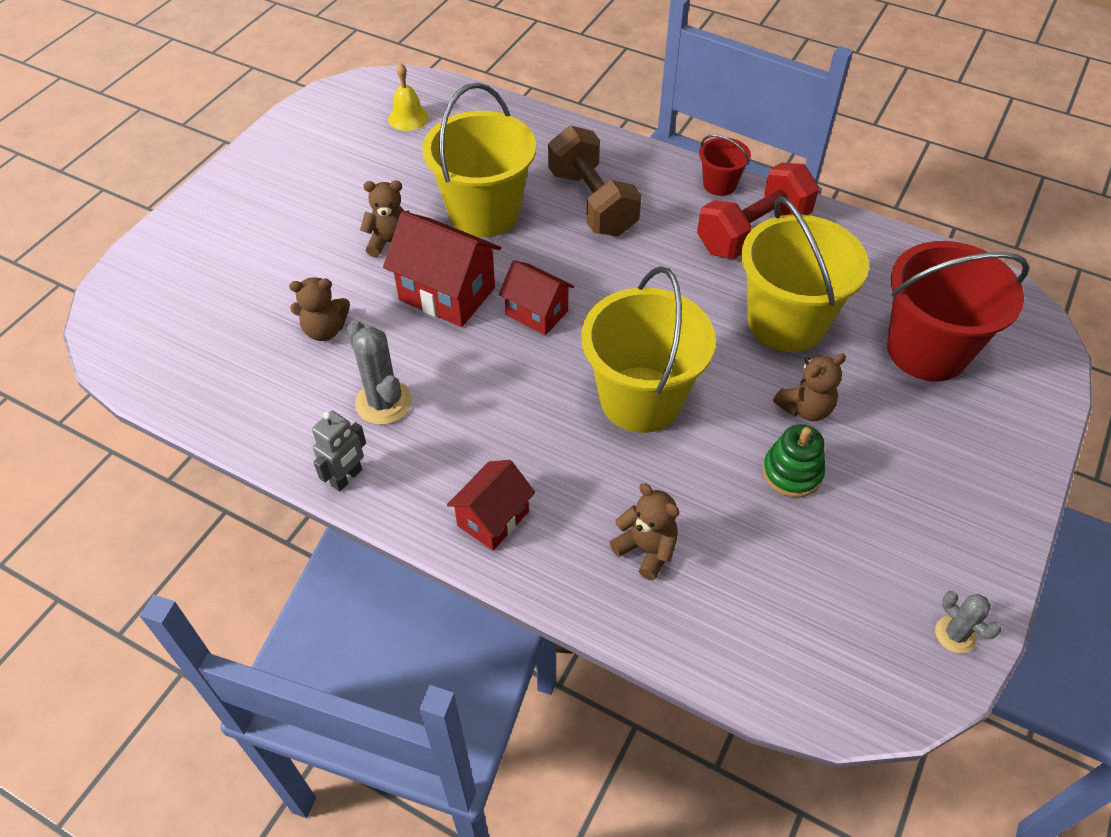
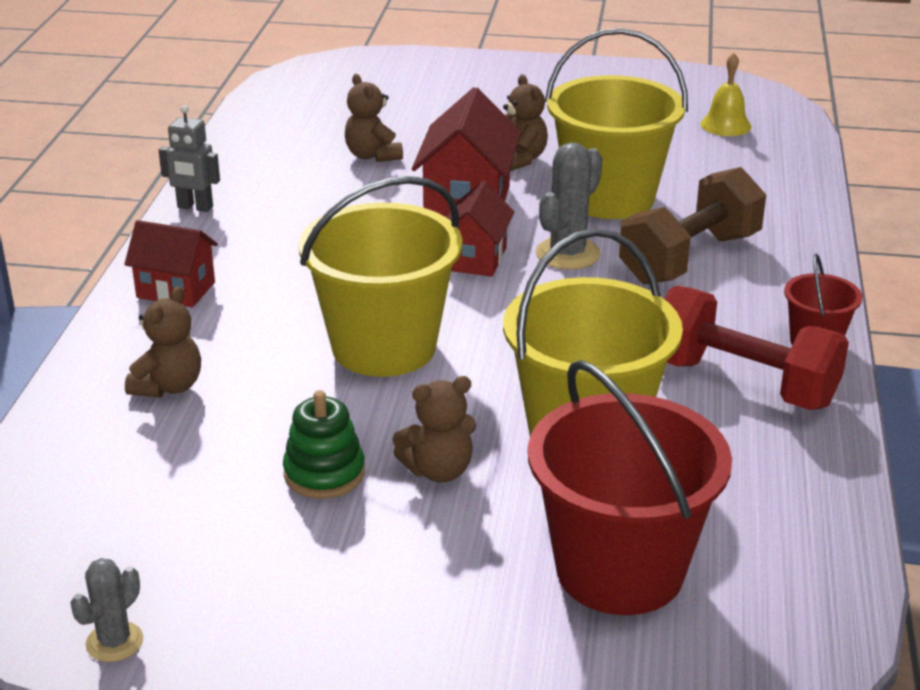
camera: 70 degrees right, 20 degrees down
grey cactus [347,320,412,425] -> grey cactus moved to [536,142,602,270]
brown teddy bear [773,353,846,421] -> brown teddy bear turned 60 degrees counterclockwise [392,376,476,483]

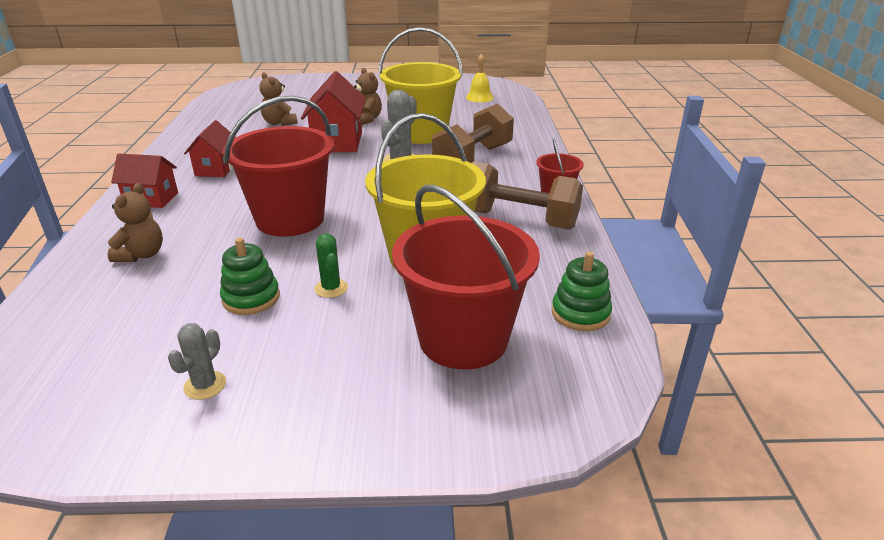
camera: 10 degrees left, 0 degrees up
grey cactus [70,558,143,662] -> grey cactus moved to [168,323,226,400]
grey robot [158,105,220,212] -> none
yellow bucket [298,176,462,377] -> red bucket [223,95,334,237]
brown teddy bear [392,376,476,483] -> green cactus [314,233,348,298]
red house [446,181,514,277] -> red house moved to [184,120,236,177]
red dumbbell [664,286,849,410] -> brown dumbbell [472,162,583,230]
none -> green stacking toy [551,252,612,331]

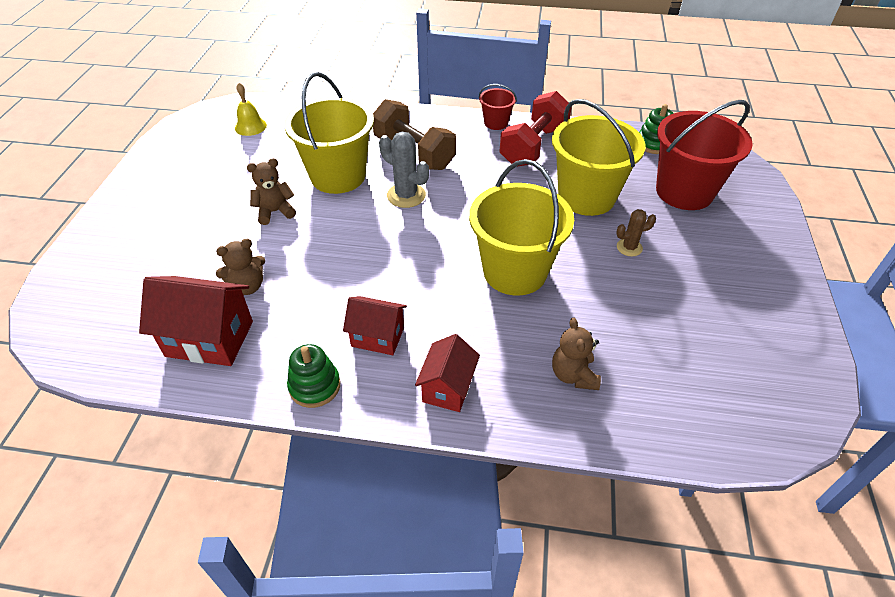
camera: 80 degrees left, 15 degrees up
brown teddy bear [107,183,163,262] -> brown teddy bear turned 120 degrees counterclockwise [552,318,601,390]
grey cactus [168,323,226,400] -> none
green stacking toy [220,238,280,315] -> green stacking toy moved to [287,344,341,408]
red bucket [223,95,334,237] -> yellow bucket [469,159,574,296]
red house [301,71,366,152] -> red house moved to [139,276,253,366]
green cactus [314,233,348,298] -> brown cactus [616,209,656,257]
brown dumbbell [472,162,583,230] -> red dumbbell [499,91,572,167]

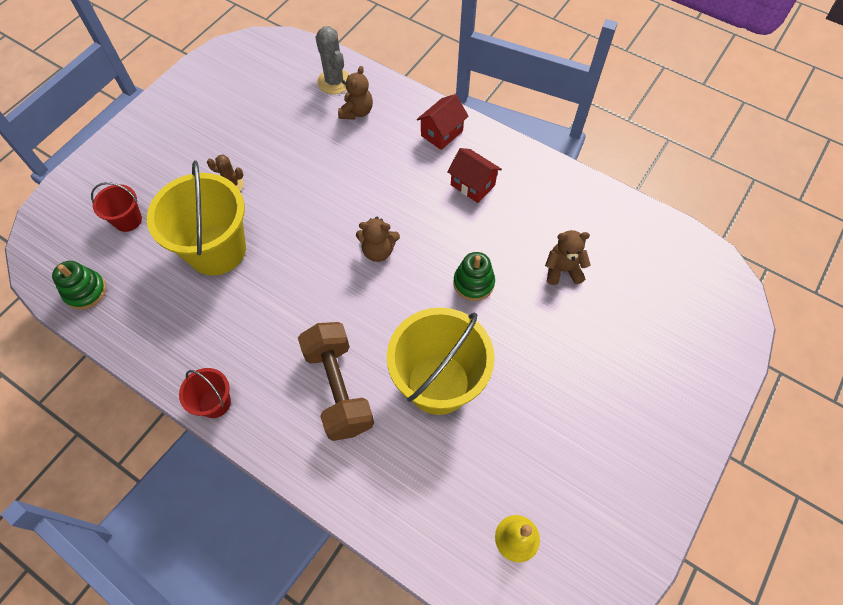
camera: 155 degrees left, 15 degrees up
red house [139,276,253,366] -> none
brown teddy bear [247,158,296,225] -> brown teddy bear moved to [356,217,400,262]
green stacking toy [287,344,341,408] -> green stacking toy moved to [453,252,495,301]
grey cactus [379,132,429,208] -> grey cactus moved to [316,26,350,94]
yellow bucket [469,159,574,296] -> none
red dumbbell [499,91,572,167] -> none
red bucket [656,100,753,210] -> red bucket [91,182,142,232], size x0.48

